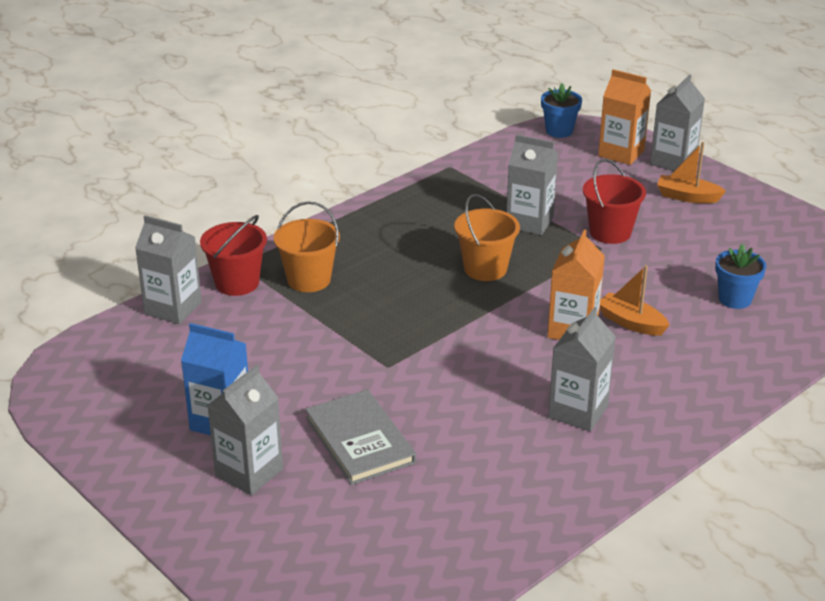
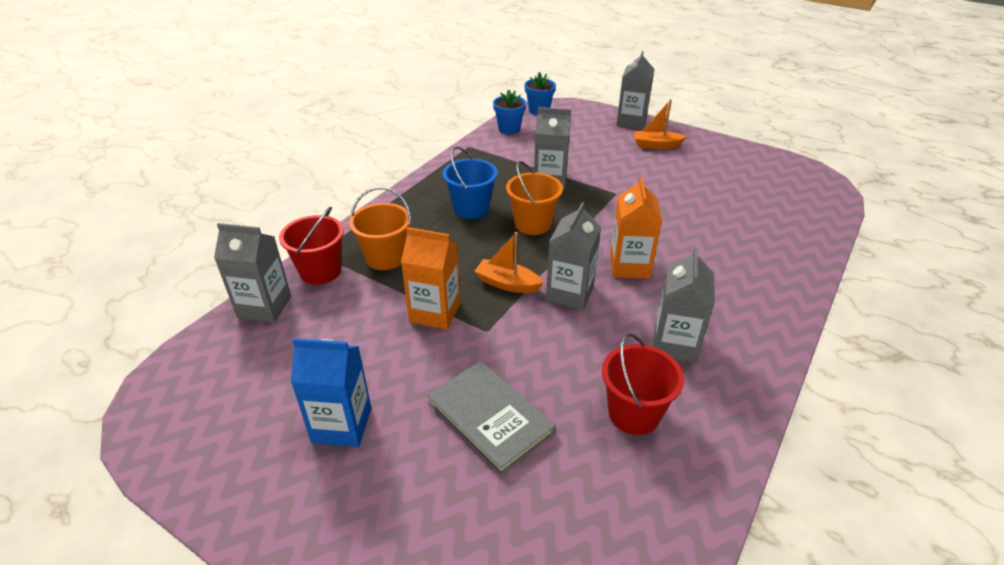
camera: 15 degrees left, 5 degrees up
grey carton [207,365,283,495] -> grey carton moved to [546,202,601,310]
red bucket [583,159,646,244] -> red bucket moved to [602,333,684,435]
orange carton [598,69,651,165] -> orange carton moved to [401,227,460,330]
orange boat [600,265,669,336] -> orange boat moved to [474,232,544,293]
blue flower pot [715,244,766,309] -> blue flower pot moved to [493,89,526,135]
none -> blue bucket [443,146,498,219]

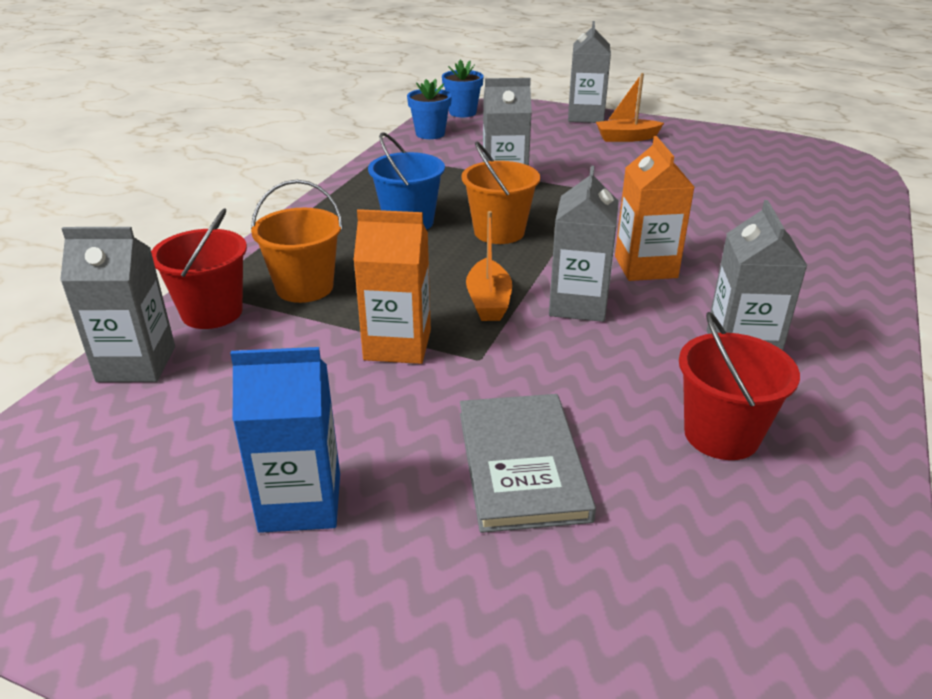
camera: 10 degrees left, 5 degrees down
grey book [427,361,556,475] -> grey book turned 45 degrees clockwise [460,394,596,533]
orange boat [474,232,544,293] -> orange boat turned 105 degrees counterclockwise [466,211,512,321]

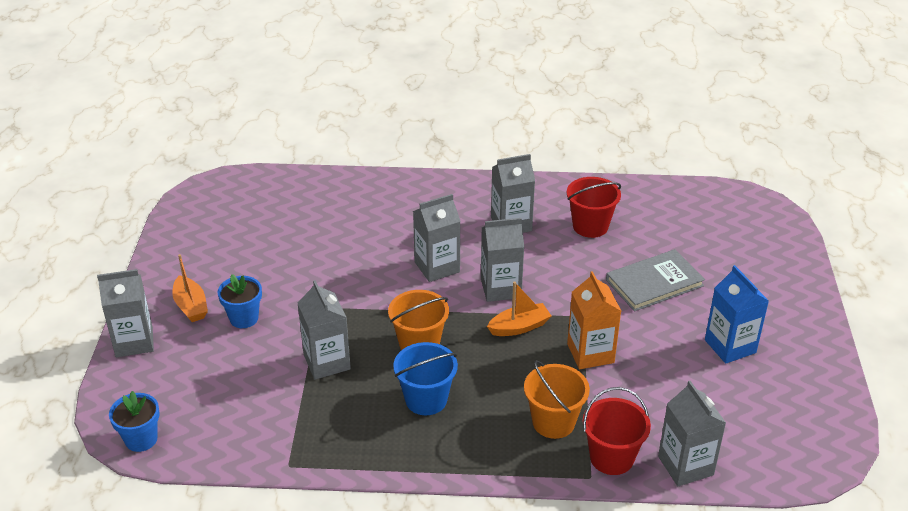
camera: 110 degrees left, 5 degrees up
blue flower pot [407,79,452,139] -> blue flower pot moved to [218,274,262,328]
orange carton [615,136,694,281] -> grey carton [413,194,460,282]

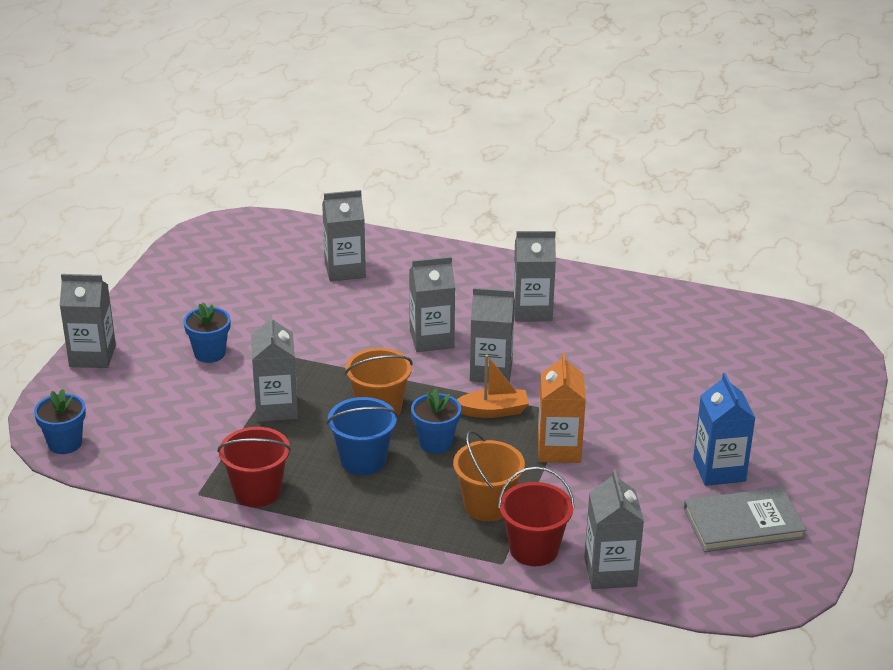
camera: 15 degrees right, 5 degrees down
orange boat [172,254,208,322] -> none
red bucket [567,177,621,238] -> red bucket moved to [218,427,291,507]
grey book [606,249,705,311] -> grey book moved to [684,487,807,552]
none -> grey carton [322,190,366,281]
none -> blue flower pot [411,388,461,454]

